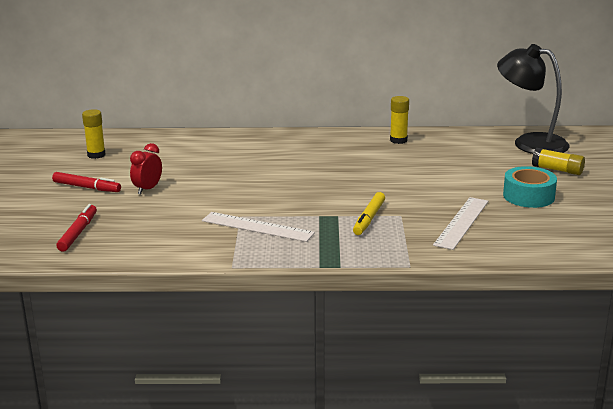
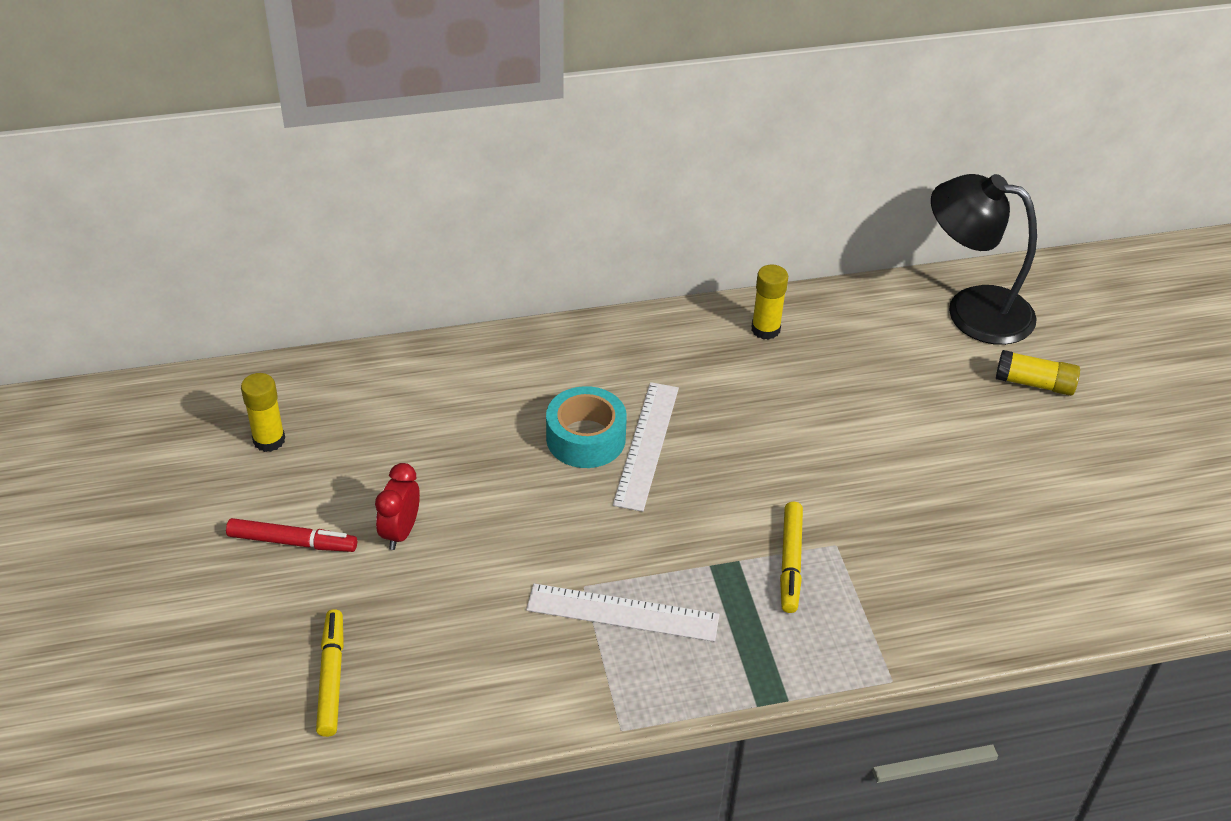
camera: 15 degrees left, 20 degrees up
red marker [56,204,97,252] -> yellow marker [316,609,344,737]
white ruler [433,197,488,250] -> white ruler moved to [613,382,679,512]
turquoise tape [503,166,557,208] -> turquoise tape moved to [546,386,627,468]

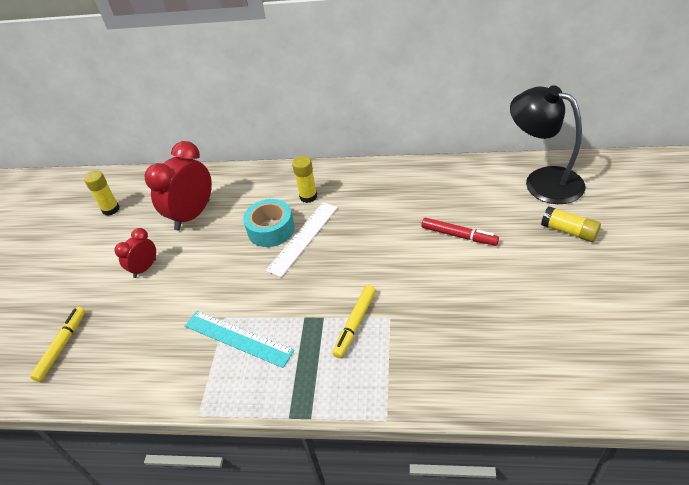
camera: 25 degrees right, 0 degrees up
red marker [226,518,357,552] -> red marker moved to [421,218,499,246]
white ruler [526,584,720,642] -> turquoise ruler [185,311,294,368]
yellow glue stick [751,265,788,340] -> yellow glue stick moved to [292,156,317,203]
none -> red clock [144,141,212,230]

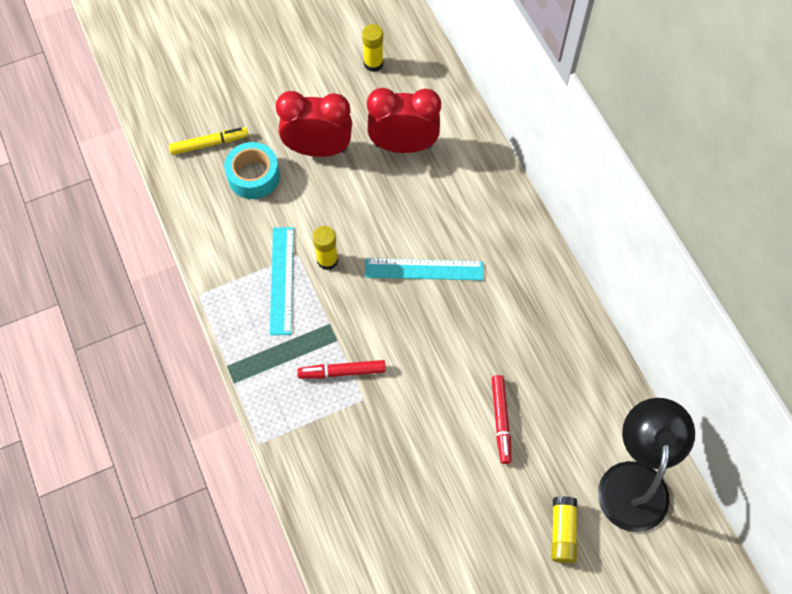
camera: 55 degrees right, 20 degrees up
red clock [114,228,156,278] -> red clock [276,91,352,157], size x1.83
turquoise tape [243,199,295,247] -> turquoise tape moved to [224,142,280,199]
white ruler [266,202,338,277] -> turquoise ruler [365,258,483,280]
yellow glue stick [292,156,317,203] -> yellow glue stick moved to [313,226,338,270]
yellow marker [332,285,376,358] -> red marker [297,360,386,379]

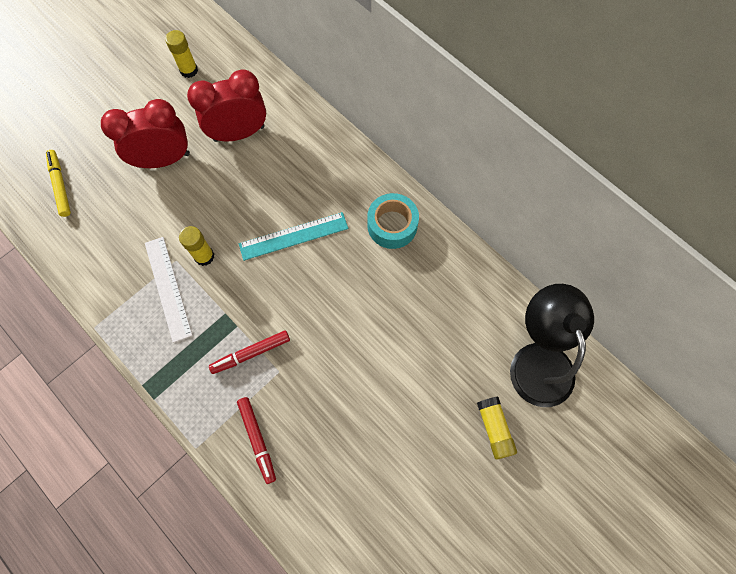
camera: 20 degrees left, 5 degrees up
yellow marker [169,127,248,155] -> yellow marker turned 75 degrees counterclockwise [46,150,71,217]
turquoise tape [224,142,280,199] -> turquoise tape moved to [367,193,419,249]
turquoise ruler [269,227,294,335] -> white ruler [145,237,193,343]
red marker [491,375,512,464] -> red marker moved to [237,397,276,484]

